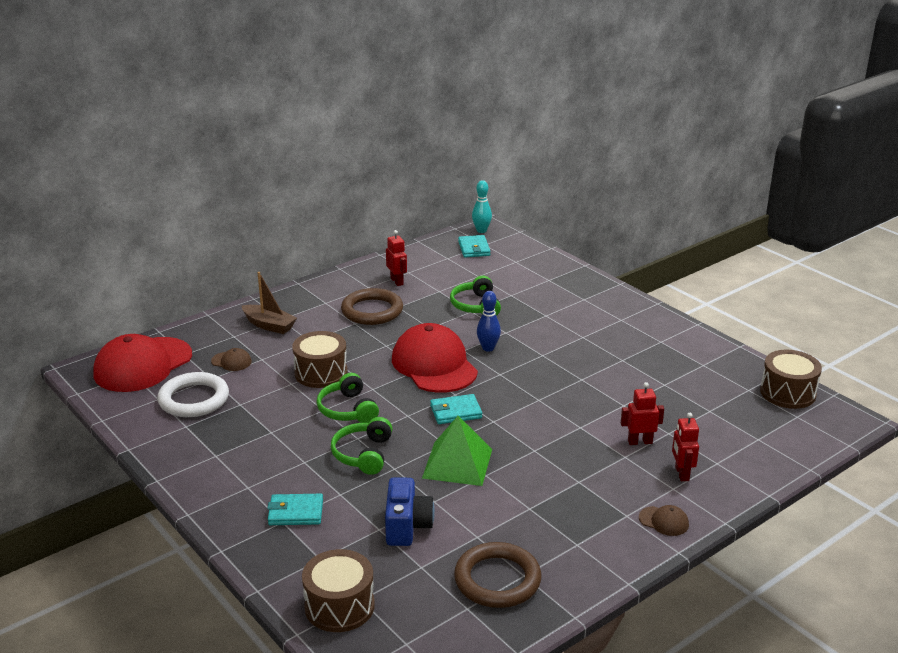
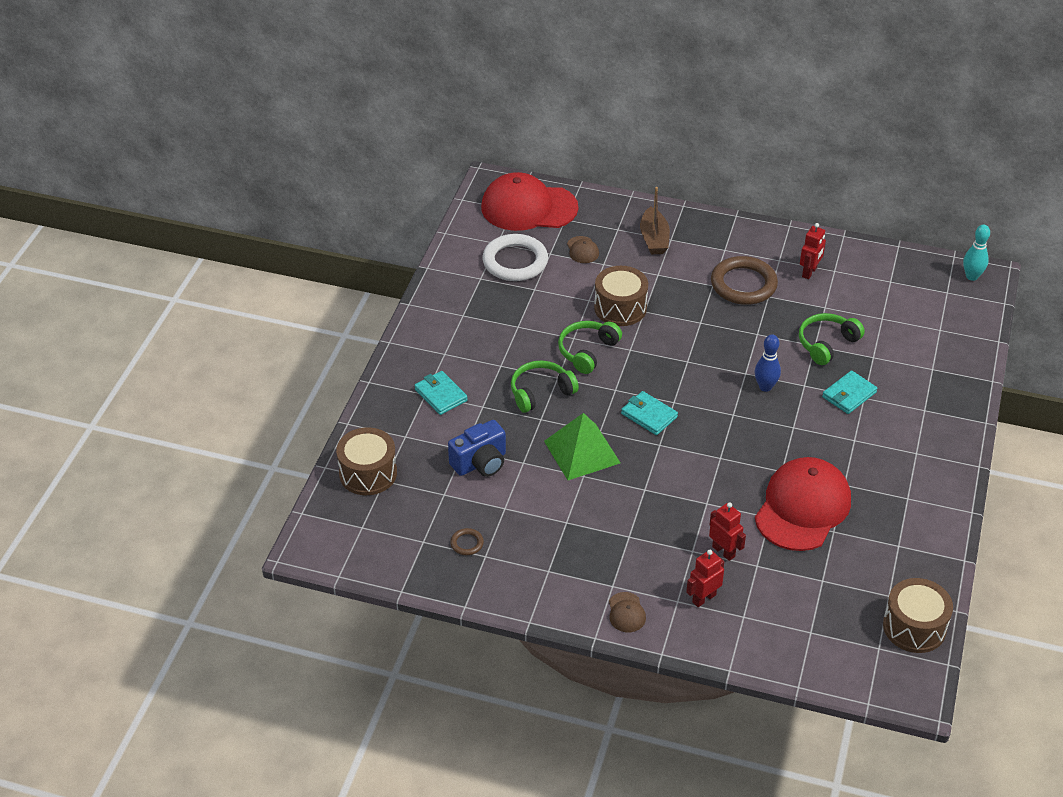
camera: 55 degrees right, 15 degrees up
red cap [392,323,478,393] -> red cap moved to [755,457,851,551]
brown ring [454,542,541,608] -> brown ring [450,528,484,555], size x0.43
turquoise wallet [458,235,491,258] -> turquoise wallet moved to [822,371,877,414]

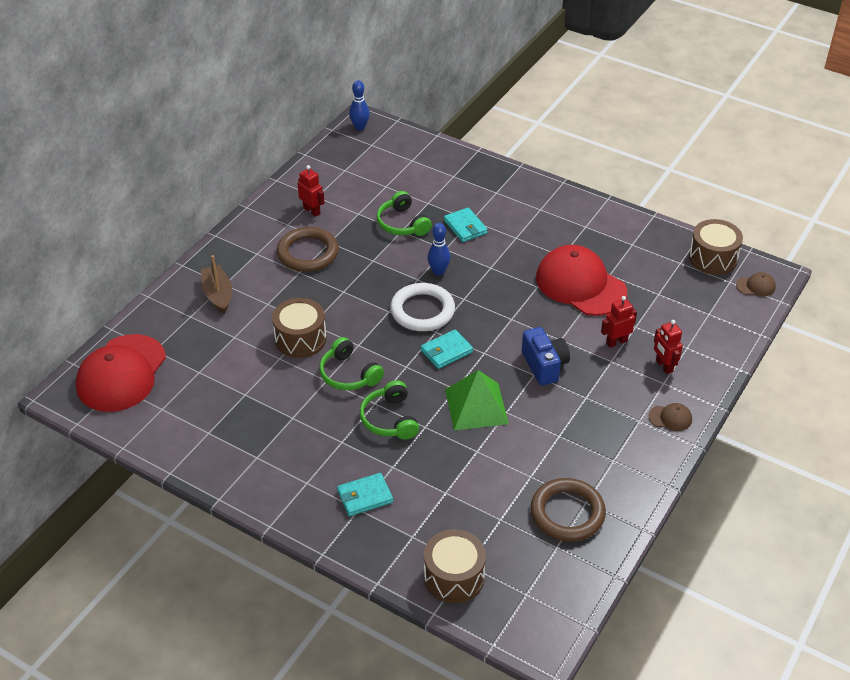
camera: 75 degrees left, 0 degrees up
blue camera [448,420,506,477] -> blue camera moved to [522,327,570,386]
brown ring [450,528,484,555] -> brown ring [530,478,606,542], size x2.31
white ring [482,234,548,281] -> white ring moved to [390,283,455,331]
brown cap [567,236,599,263] -> brown cap moved to [736,272,776,297]
brown boat [640,187,670,255] -> brown boat turned 120 degrees counterclockwise [201,255,232,314]
turquoise bowling pin [963,225,990,281] -> blue bowling pin [349,80,370,131]

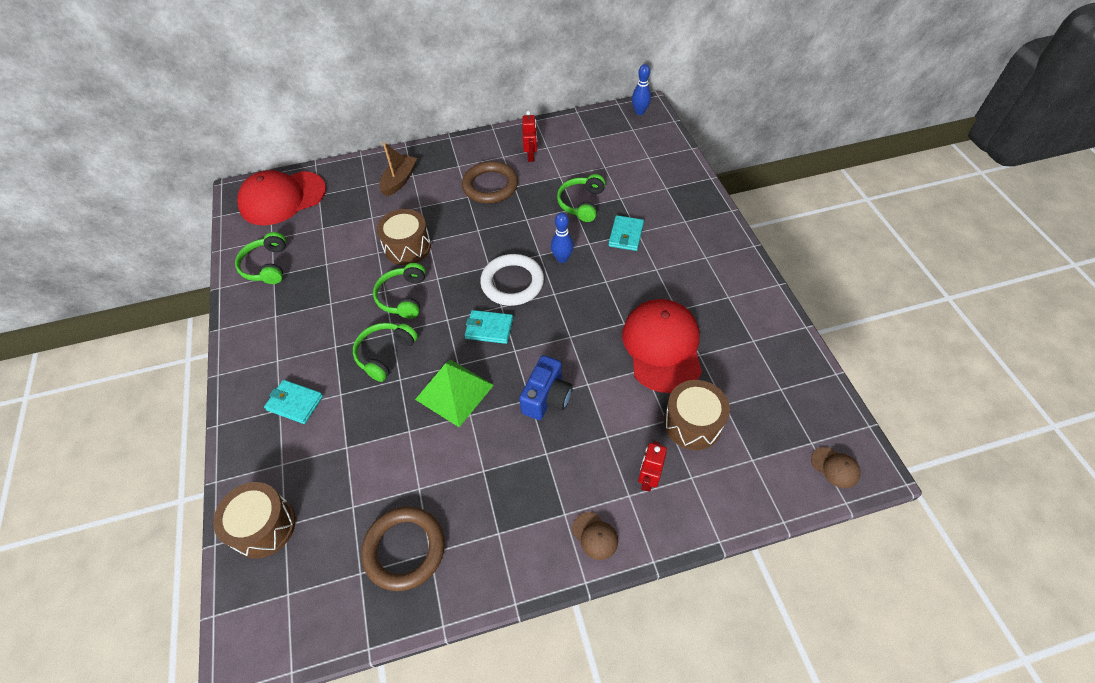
camera: 45 degrees right, 10 degrees up
red robot [601,296,637,348] -> none
brown drum [689,219,743,275] -> brown drum moved to [664,380,730,450]
none -> green headphones [235,232,286,284]

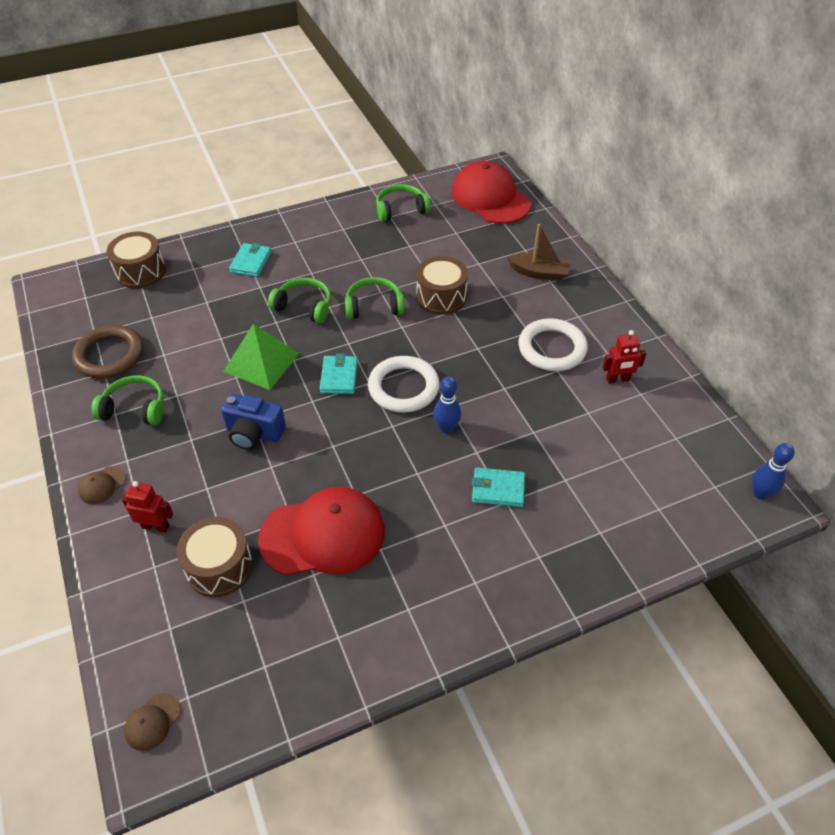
camera: 80 degrees right, 5 degrees down
brown ring [462,161,518,203] -> white ring [519,318,588,371]
green headphones [557,174,606,222] -> green headphones moved to [91,375,164,425]

